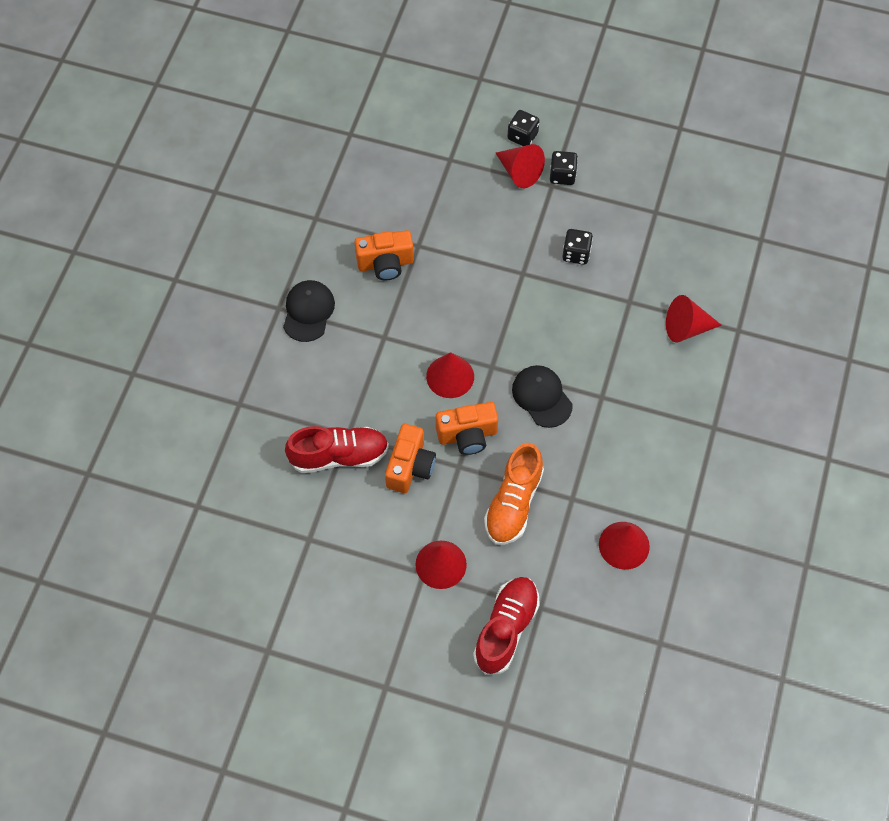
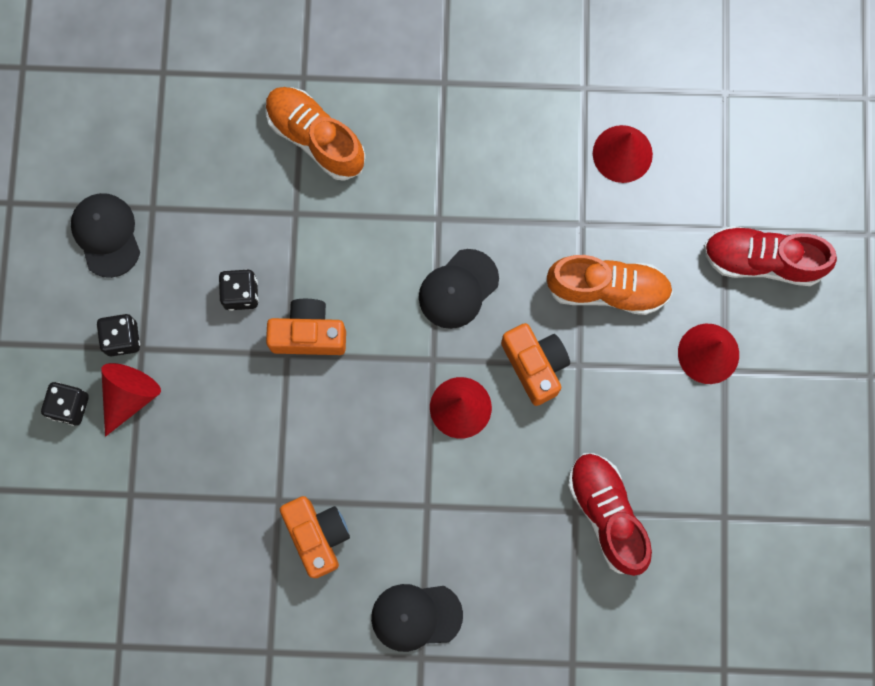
camera: 105 degrees left, 15 degrees up
orange camera [385,424,436,493] -> orange camera moved to [266,299,346,355]
red cone [666,295,722,342] -> orange shoe [265,87,366,181]
none -> black cap [71,193,140,278]

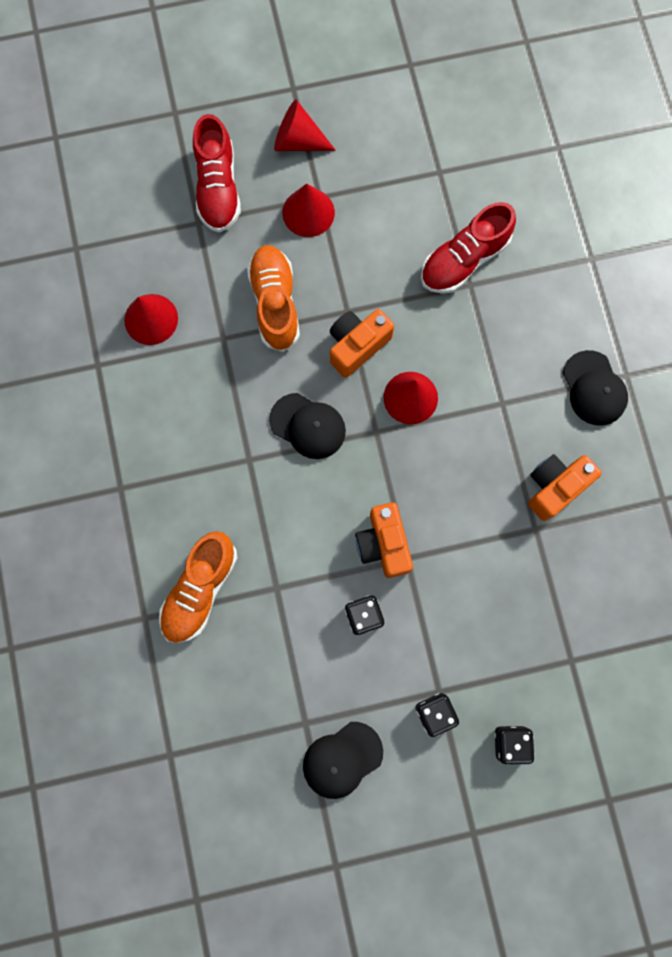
camera: 105 degrees left, 0 degrees up
red cone [101,363,161,437] -> red cone moved to [274,99,336,151]

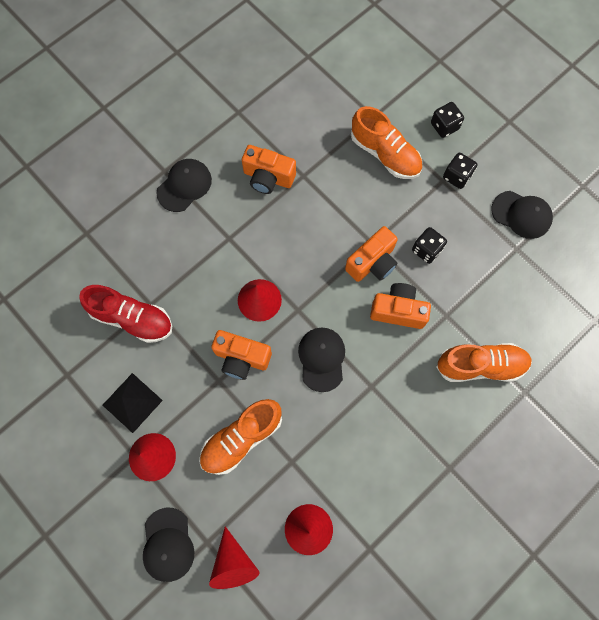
camera: 120 degrees left, 5 degrees down
red shoe [193,114,241,233] -> black cap [143,508,194,582]
red cone [274,99,336,151] -> red cone moved to [209,526,260,589]
none -> black pyramid [103,373,163,433]
none -> orange shoe [351,106,422,179]
none -> orange camera [370,283,431,329]

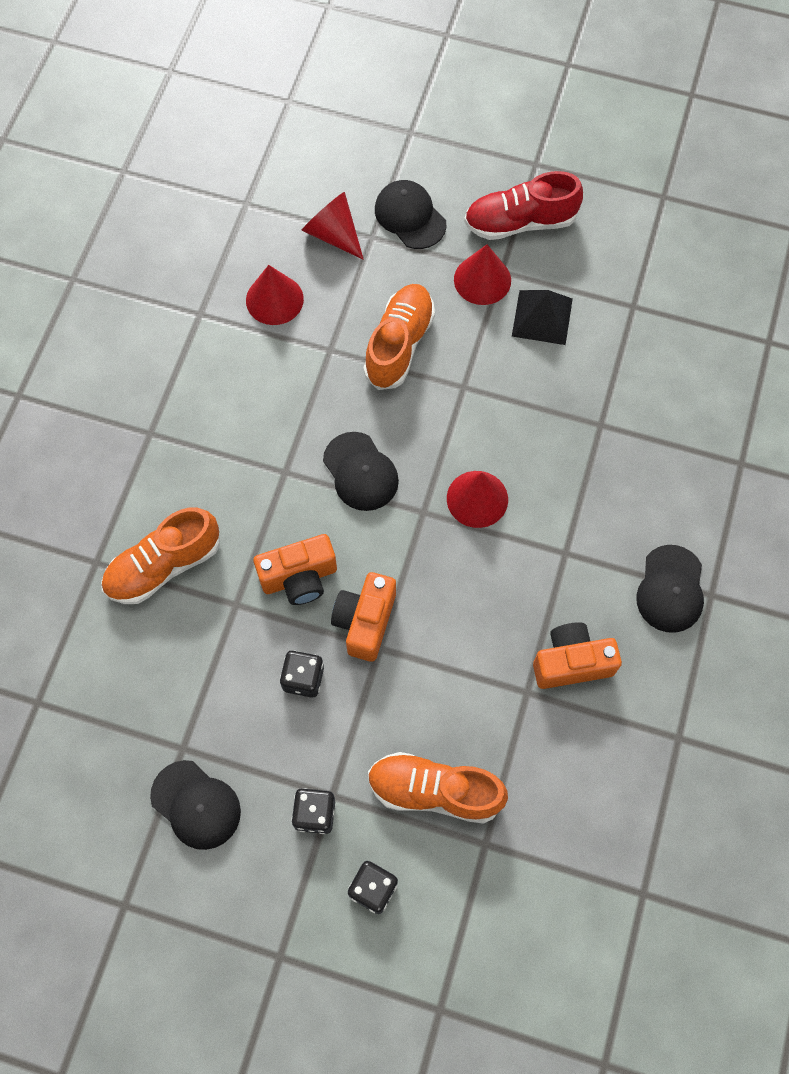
camera: 150 degrees right, 5 degrees down
red shoe [79,285,172,343] -> red shoe moved to [464,171,583,240]
orange camera [211,330,272,380] -> none
black cap [491,191,553,239] -> black cap turned 135 degrees counterclockwise [150,760,241,850]

